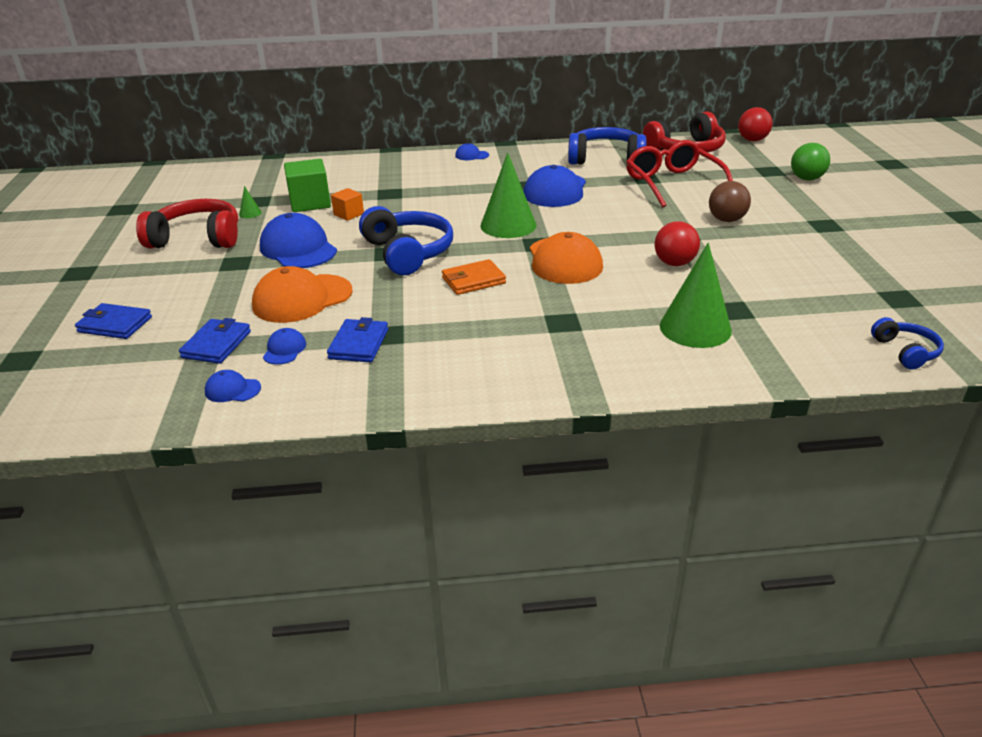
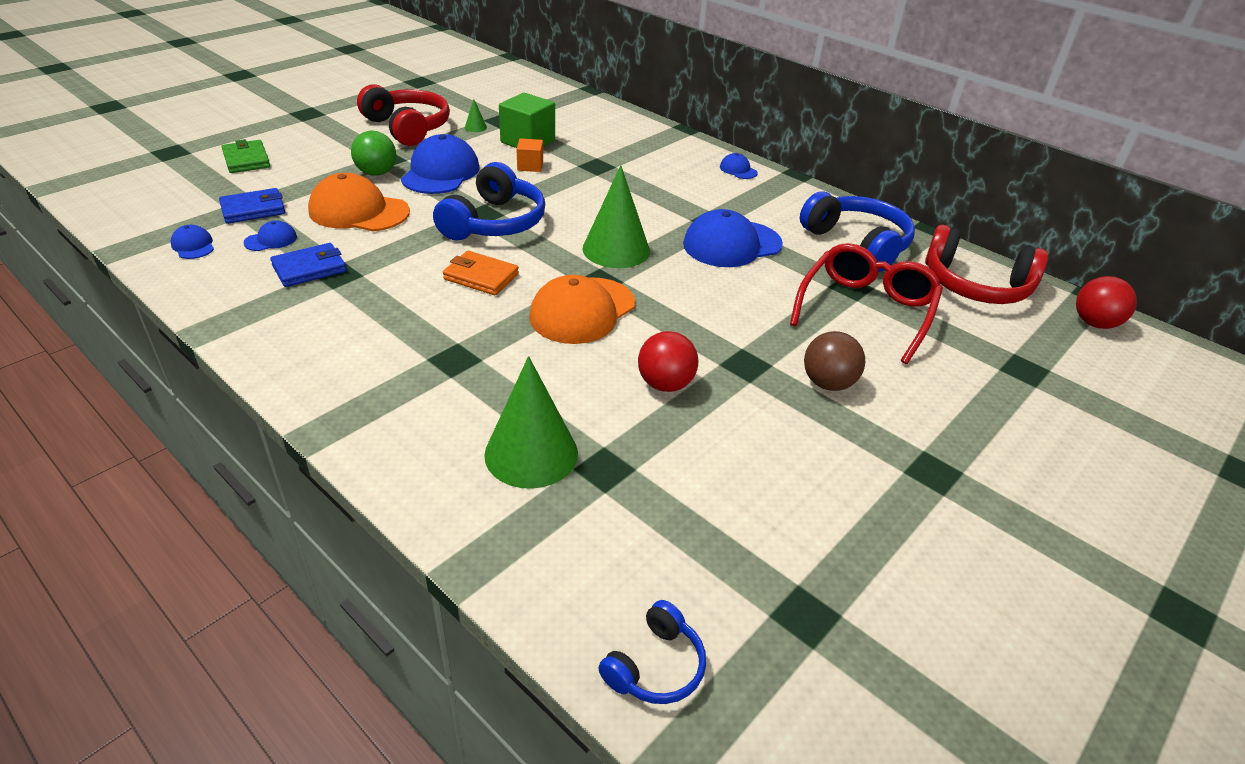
camera: 45 degrees right, 5 degrees up
blue wallet [75,303,152,339] -> green wallet [222,139,270,173]
green ball [791,143,830,180] -> green ball moved to [351,131,396,176]

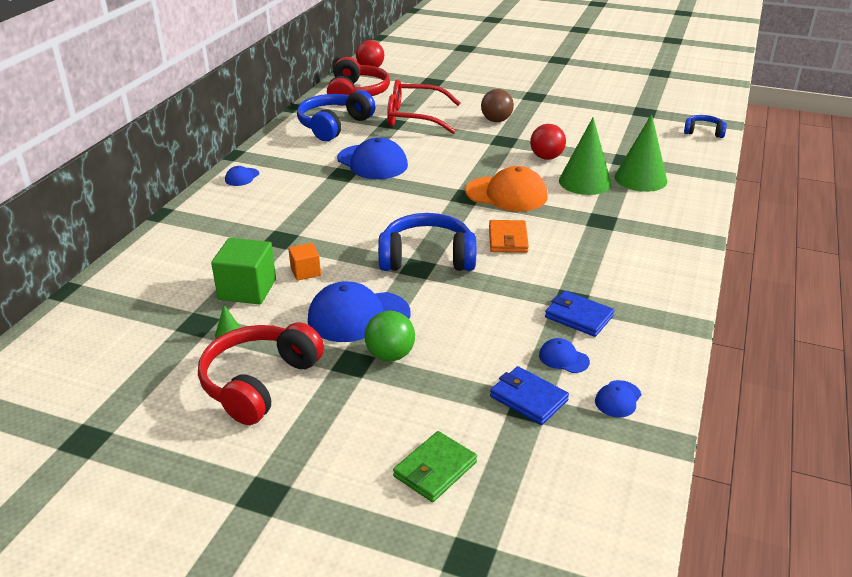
camera: 110 degrees left, 5 degrees down
orange cap [308,173,410,231] -> none
green cone [582,165,650,268] -> green cone moved to [559,117,611,195]

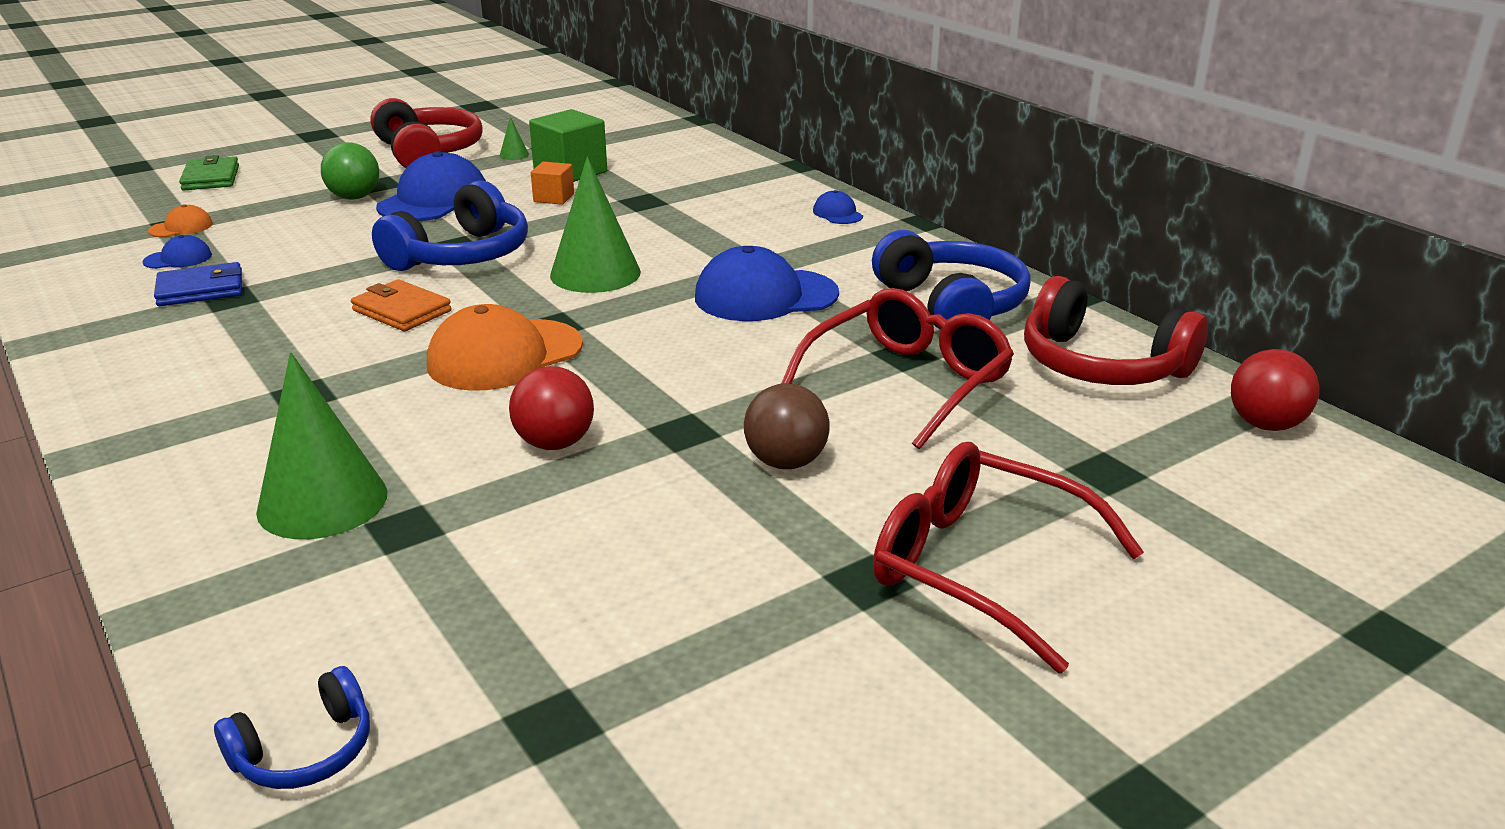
camera: 125 degrees right, 5 degrees down
blue wallet [490,366,569,425] -> orange cap [148,204,213,237]
green cone [559,117,611,195] -> green cone moved to [550,157,641,293]
blue cap [595,380,642,417] -> none
none -> red glasses [873,442,1144,674]

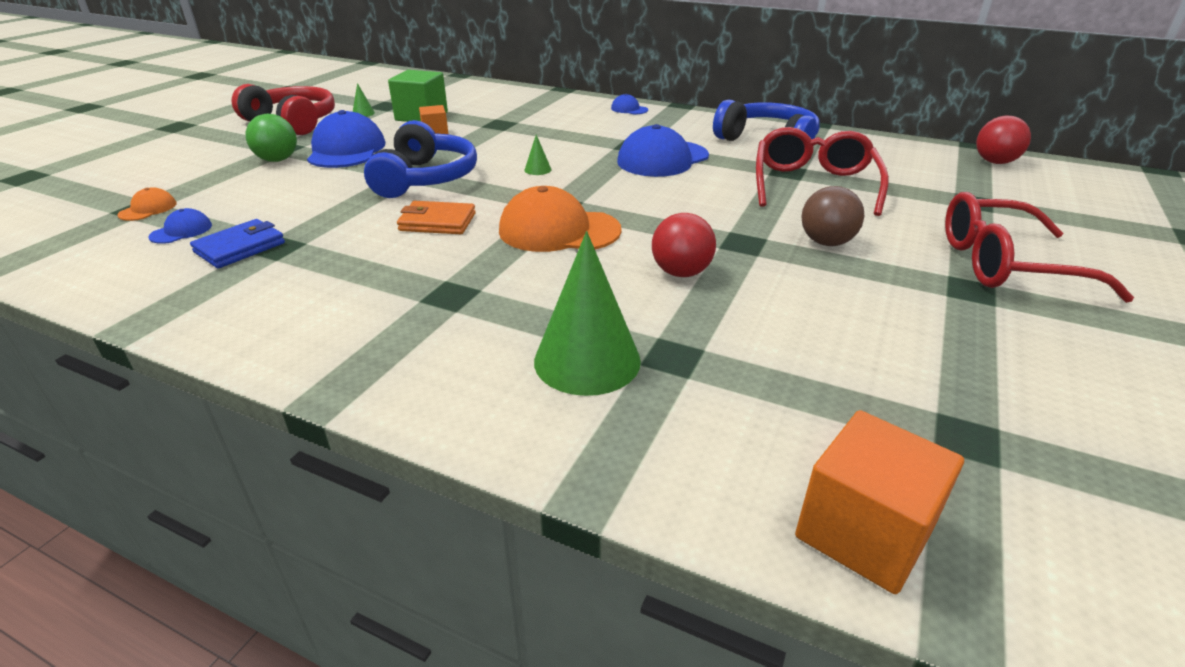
camera: 30 degrees left, 5 degrees up
green wallet [179,155,239,190] -> none
blue headphones [214,666,370,789] -> orange cube [795,410,964,594]
orange cap [427,304,583,390] -> orange cap turned 75 degrees clockwise [499,186,622,252]
green cone [550,157,641,293] -> green cone [524,135,551,175], size x0.41
red headphones [1024,276,1208,385] -> none

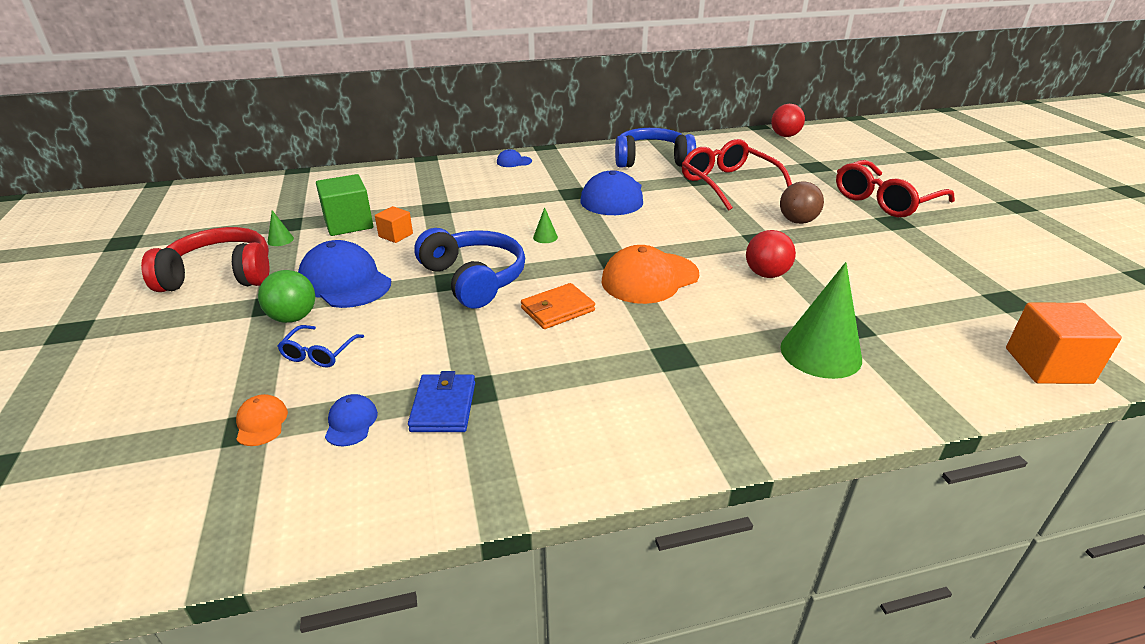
camera: 40 degrees left, 0 degrees up
none -> blue glasses [278,325,364,368]

